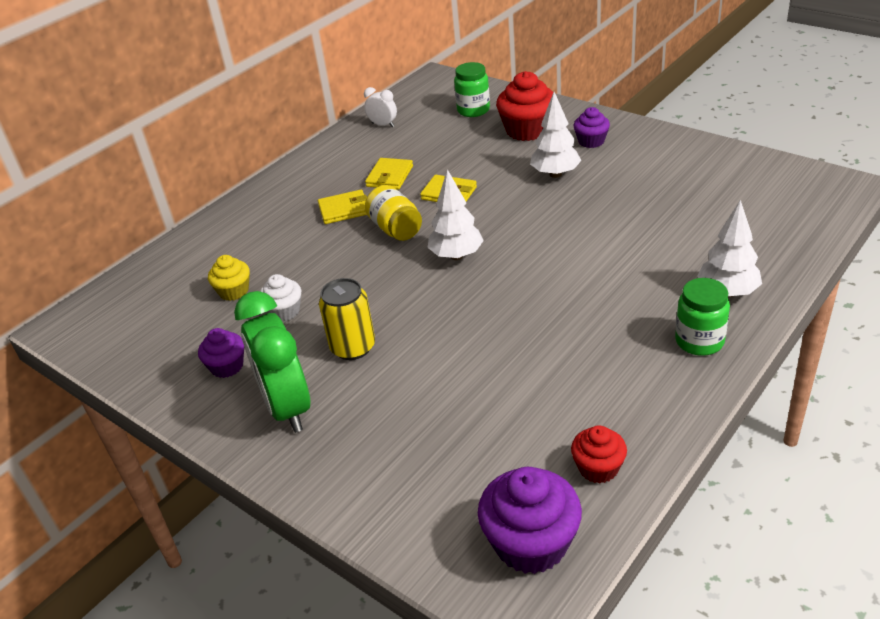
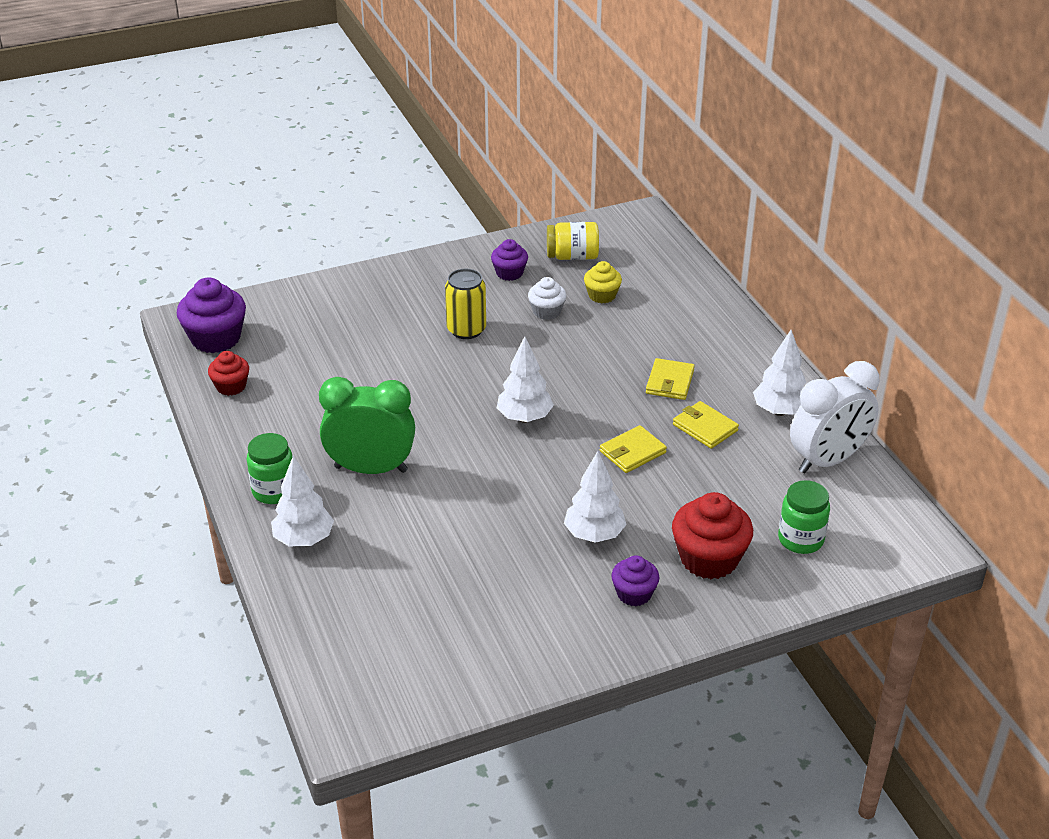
camera: 115 degrees right, 0 degrees up
green clock [234,291,310,433] -> green clock moved to [319,377,415,474]
white clock [364,87,397,127] -> white clock [790,361,880,473], size x2.14
yellow jar [365,185,422,241] -> yellow jar moved to [547,222,599,260]
none -> white tree [753,330,806,416]

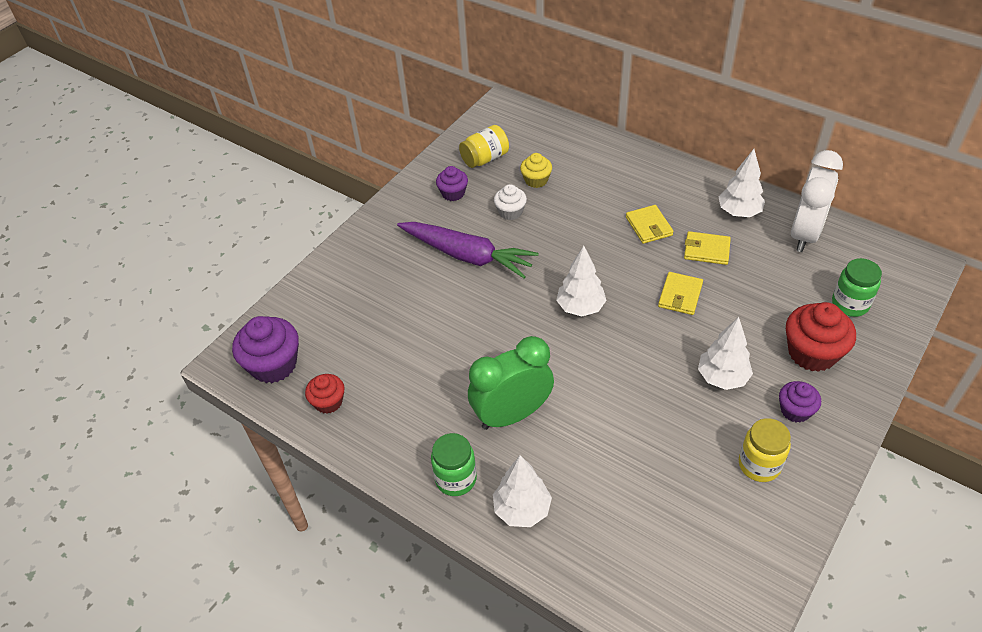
camera: 30 degrees left, 10 degrees up
yellow can [445,269,486,339] -> purple carrot [397,222,538,279]
none -> yellow jar [739,418,791,482]

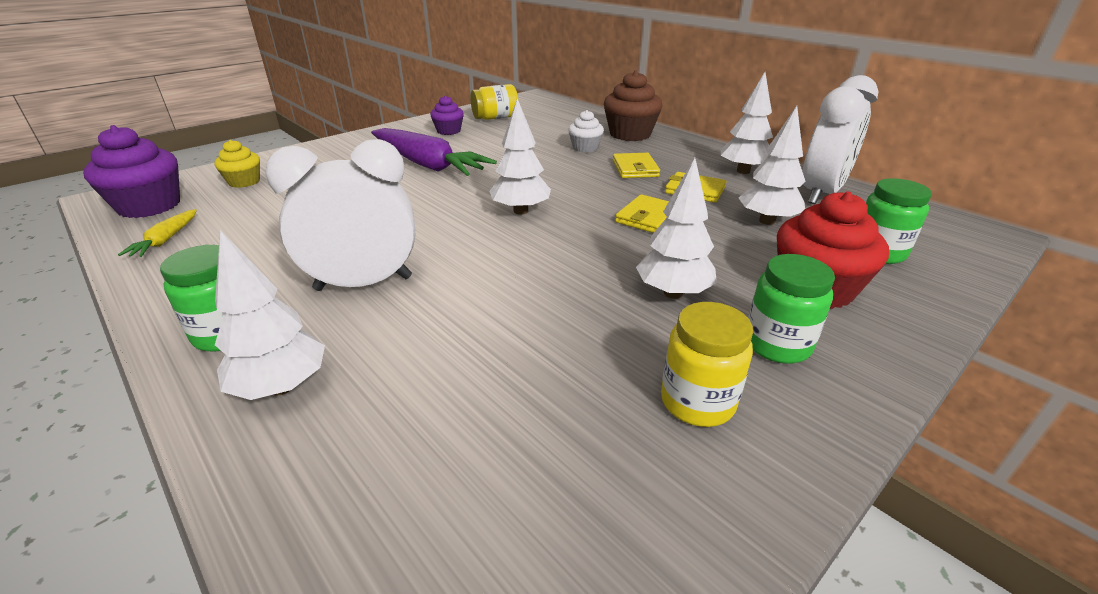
camera: 10 degrees right, 15 degrees down
red cupcake [305,374,344,414] -> yellow carrot [118,209,197,257]
green clock [468,336,554,430] -> white clock [265,139,415,291]
white cupcake [494,184,527,220] -> white cupcake moved to [568,110,604,152]
yellow cupcake [520,153,552,188] -> yellow cupcake moved to [215,140,260,188]
purple cupcake [779,381,821,423] -> green jar [748,254,835,364]
none -> brown cupcake [604,70,662,141]
none -> white tree [739,106,805,225]

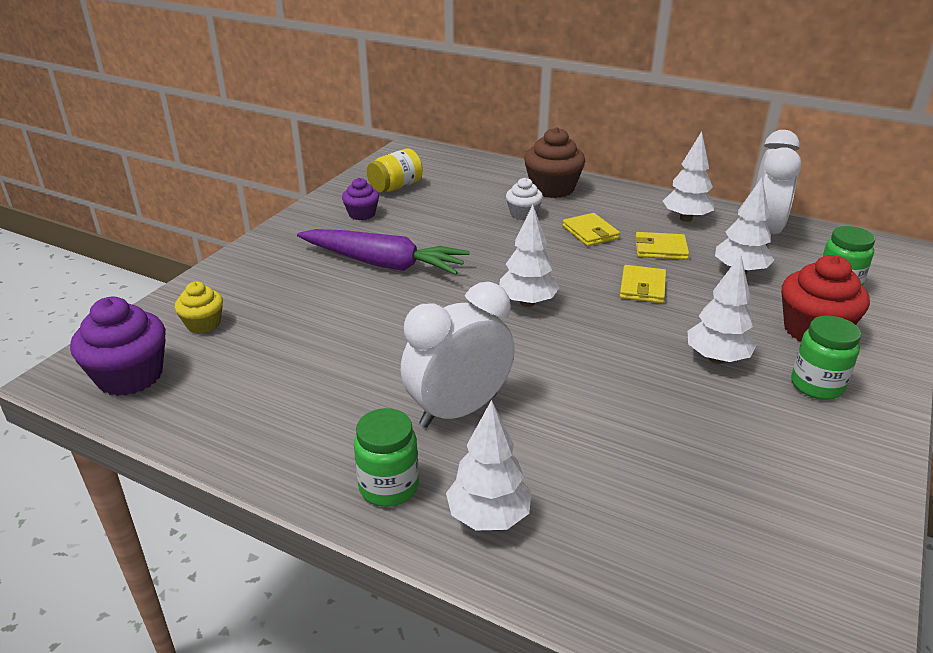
camera: 20 degrees left, 0 degrees up
yellow carrot [118,209,197,257] -> none
yellow jar [661,302,753,427] -> none

